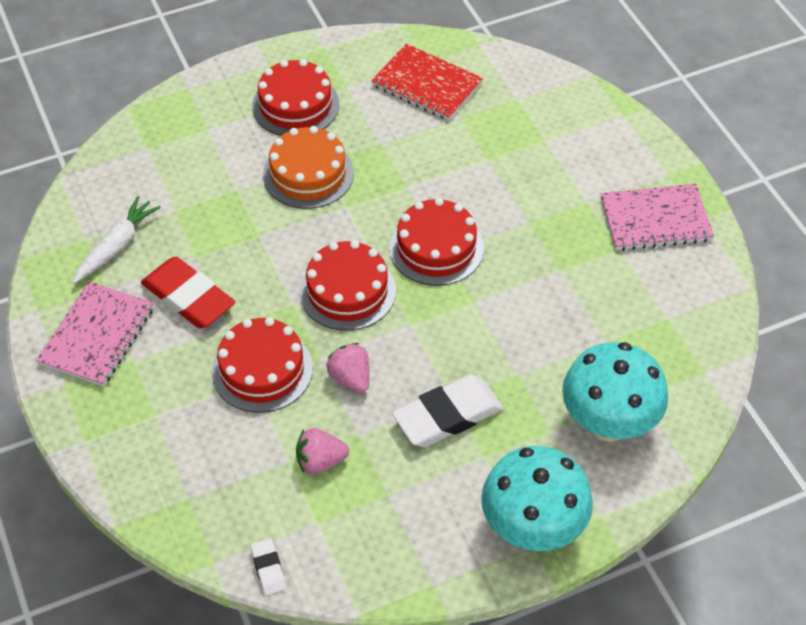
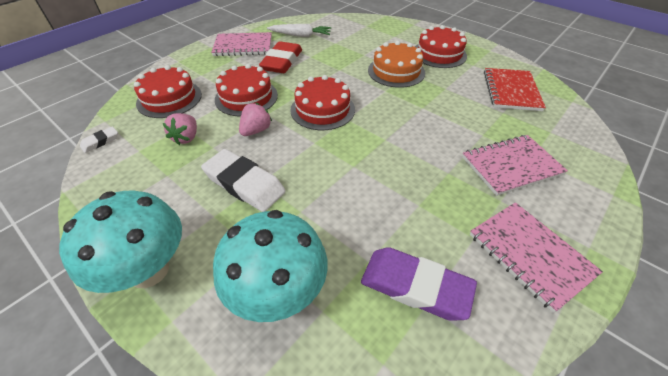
camera: 65 degrees right, 5 degrees down
pink strawberry [296,428,349,474] -> pink strawberry turned 135 degrees counterclockwise [163,113,197,145]
red cake [389,198,484,286] -> red cake moved to [134,65,202,118]
none -> purple eraser [361,247,477,321]
none -> pink notebook [462,135,568,196]

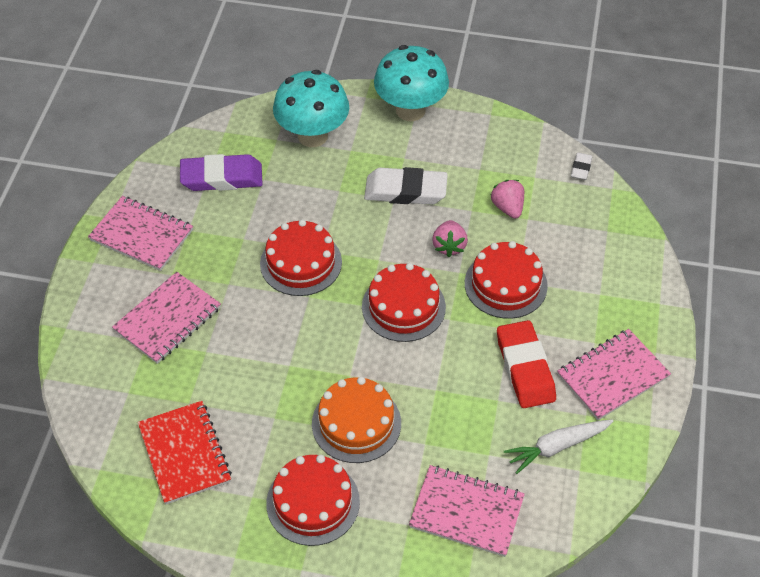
camera: 150 degrees right, 5 degrees up
red cake [134,65,202,118] -> red cake moved to [260,219,342,296]
none -> pink notebook [409,465,525,557]

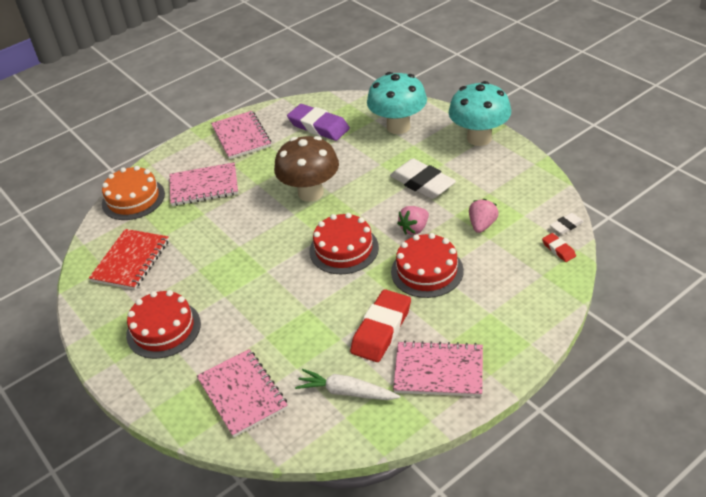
camera: 45 degrees right, 10 degrees down
red cake [260,219,342,296] -> brown mushroom [274,136,339,202]
orange cake [312,377,401,463] -> orange cake moved to [102,166,165,220]
none -> red eraser [542,233,576,262]

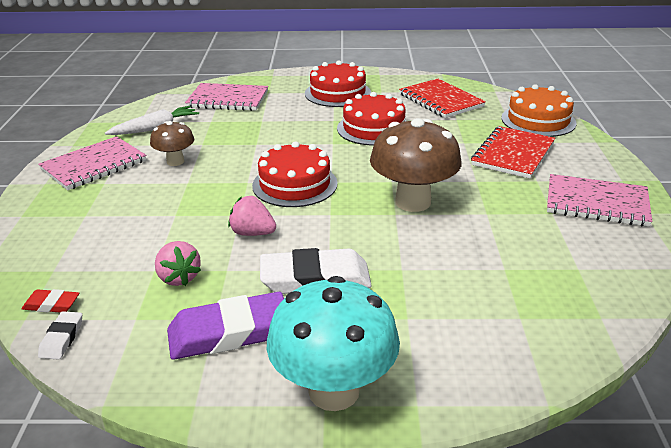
camera: 125 degrees right, 10 degrees down
pink notebook [170,162,238,206] -> red notebook [471,126,555,179]
purple eraser [287,104,350,141] -> purple eraser moved to [167,292,284,360]
red eraser [350,289,411,362] -> brown mushroom [150,121,194,166]
turquoise mushroom [367,72,427,134] -> none
red cake [391,233,464,298] -> red cake moved to [337,92,406,146]
pink strawberry [397,206,429,235] -> pink strawberry turned 60 degrees counterclockwise [228,196,276,236]

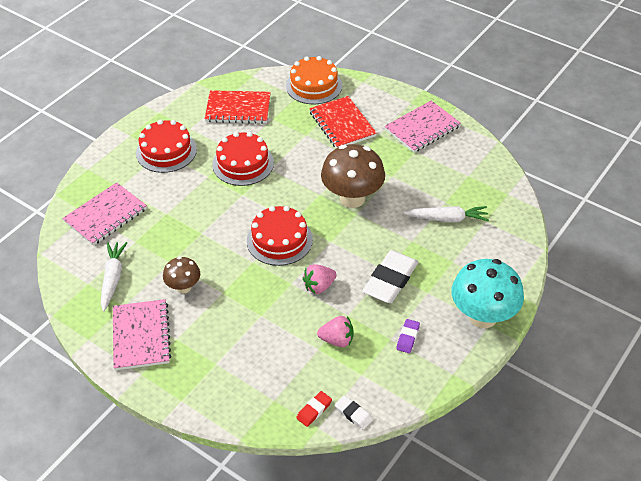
camera: 55 degrees left, 15 degrees up
purple eraser [167,292,284,360] -> purple eraser [396,319,420,353], size x0.48
none -> white carrot [404,206,489,222]

